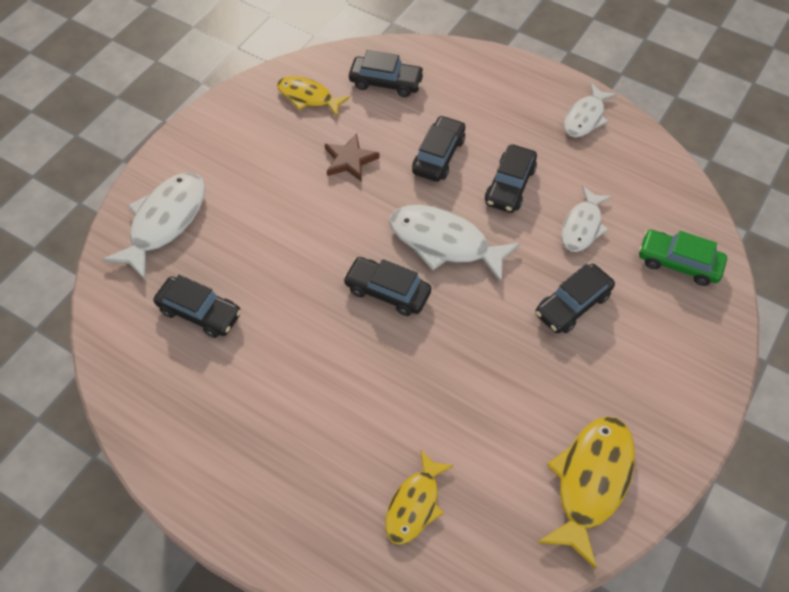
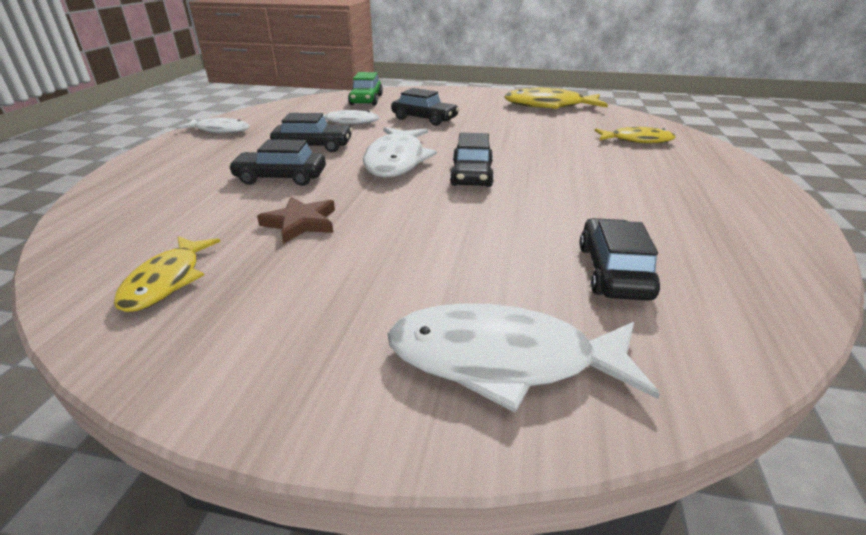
camera: 110 degrees left, 25 degrees down
black car [349,50,425,97] -> none

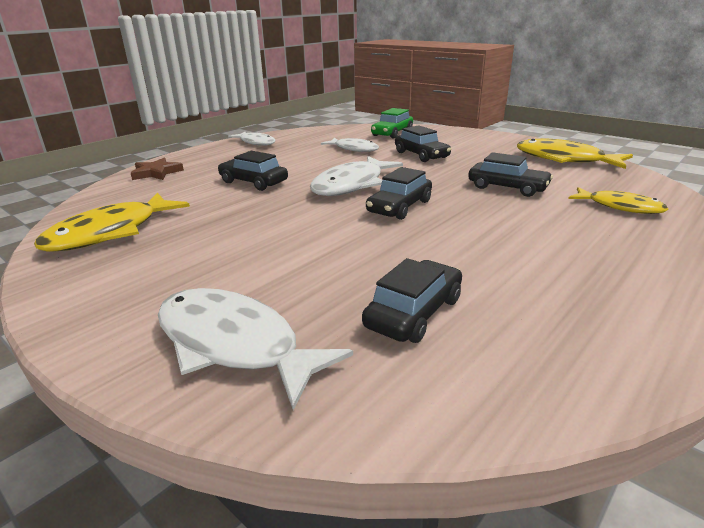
camera: 30 degrees right, 5 degrees down
yellow fish [114,236,221,312] -> yellow fish [34,193,190,252], size x1.58
brown star [257,197,335,244] -> brown star moved to [131,158,184,180]
black car [270,113,352,152] -> black car moved to [468,152,553,197]

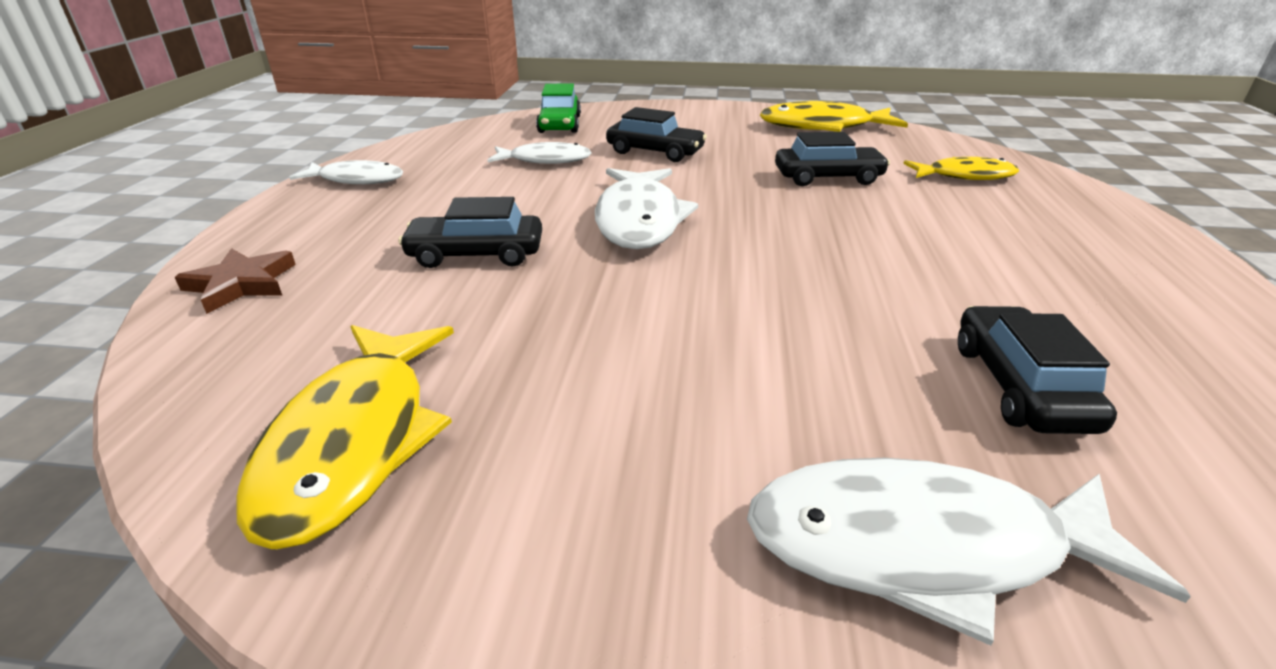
camera: 35 degrees left, 5 degrees up
black car [366,167,432,220] -> none

